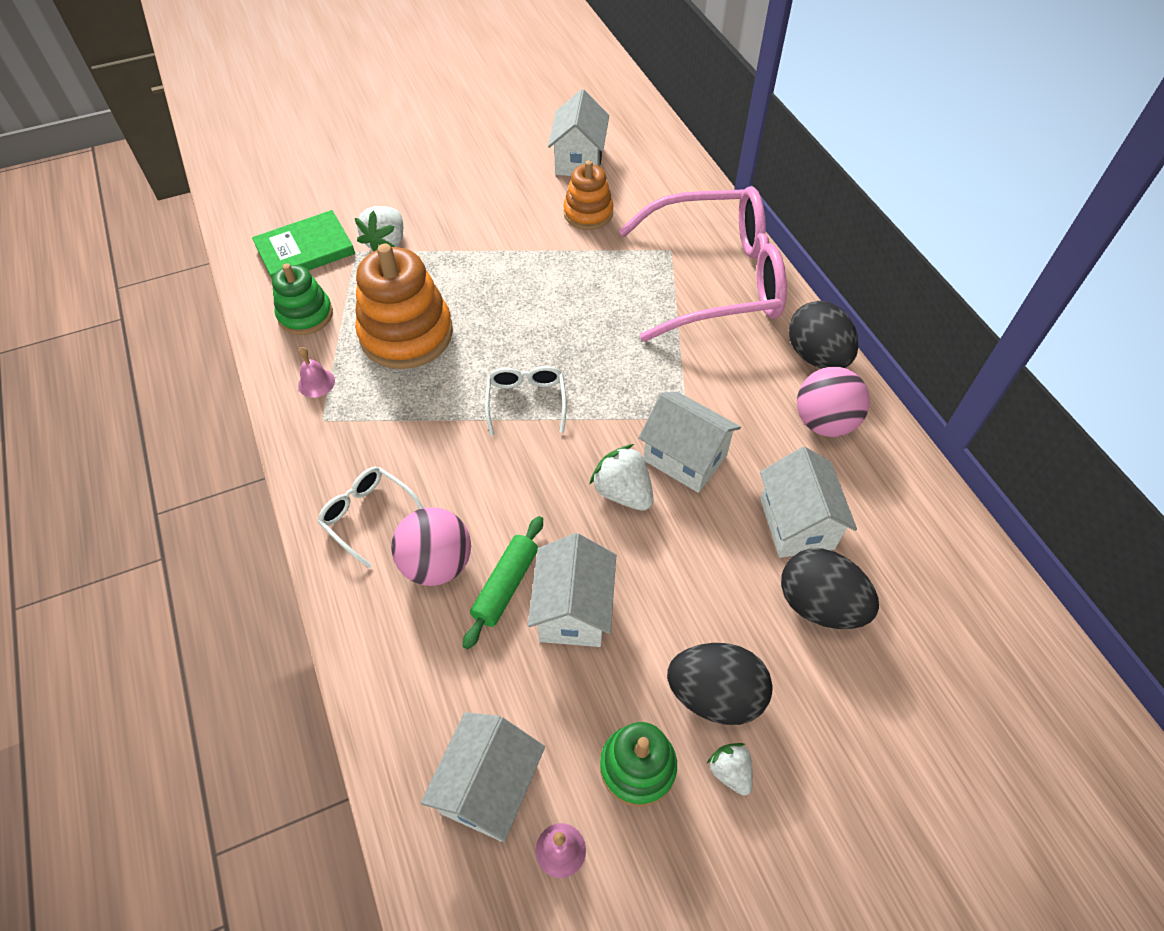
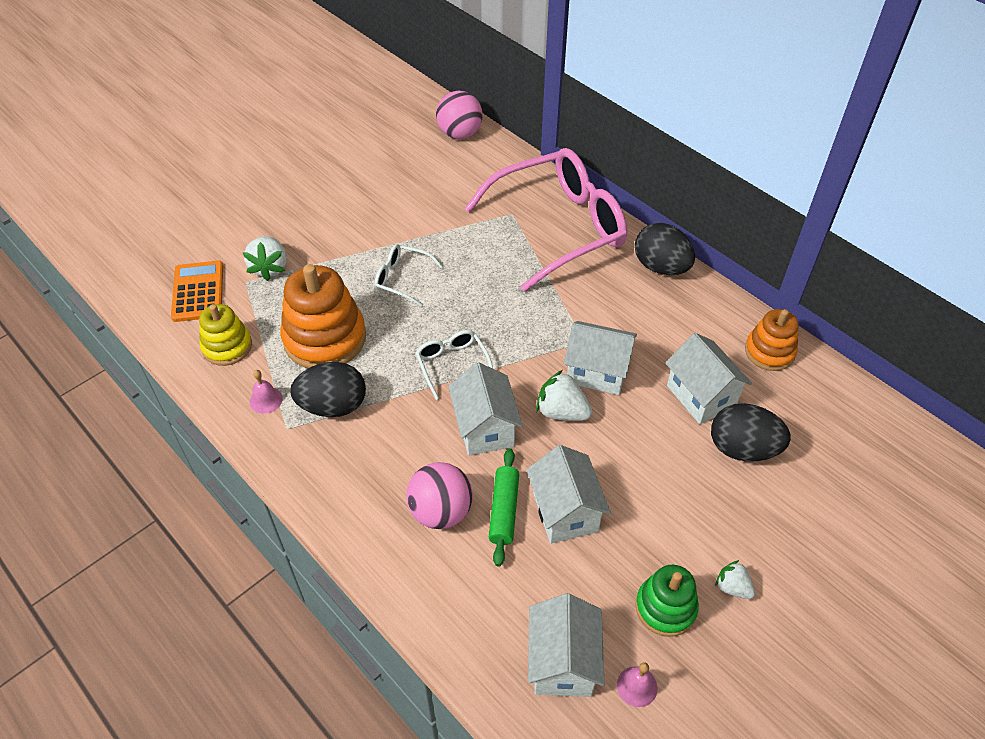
camera: 20 degrees left, 5 degrees down
green book [252,210,355,279] -> orange calculator [171,261,223,322]
green stacking toy [272,263,333,335] -> yellow stacking toy [199,304,252,366]
white glasses [318,467,424,568] -> white glasses moved to [374,244,443,307]
white house [548,89,609,176] -> white house moved to [448,362,523,456]
orange stacking toy [563,160,614,230] -> orange stacking toy moved to [745,309,799,371]
black egg [667,643,773,725] -> black egg moved to [290,362,366,417]
pink ball [797,367,870,437] -> pink ball moved to [436,91,483,139]

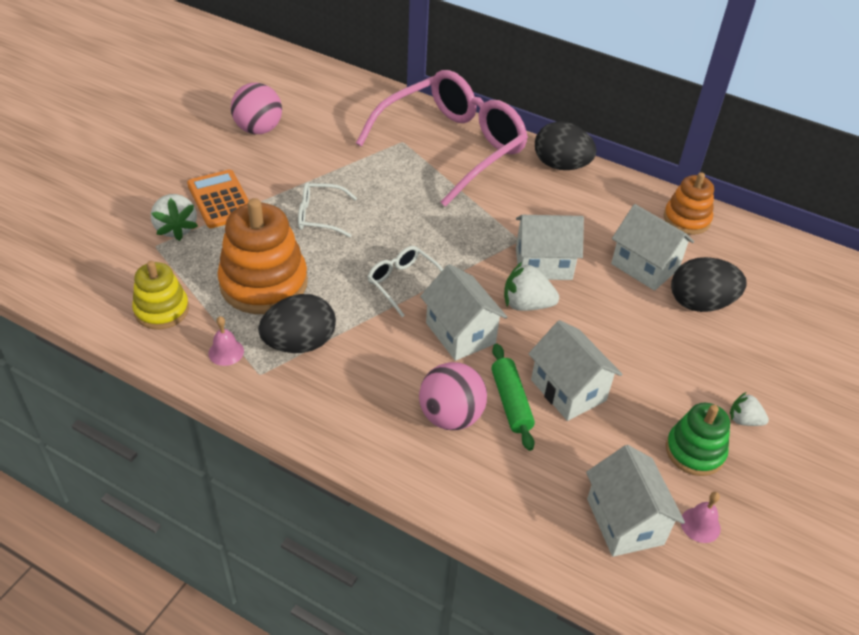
camera: 20 degrees left, 5 degrees down
orange calculator [171,261,223,322] -> orange calculator moved to [187,170,249,228]
pink ball [436,91,483,139] -> pink ball moved to [231,83,282,134]

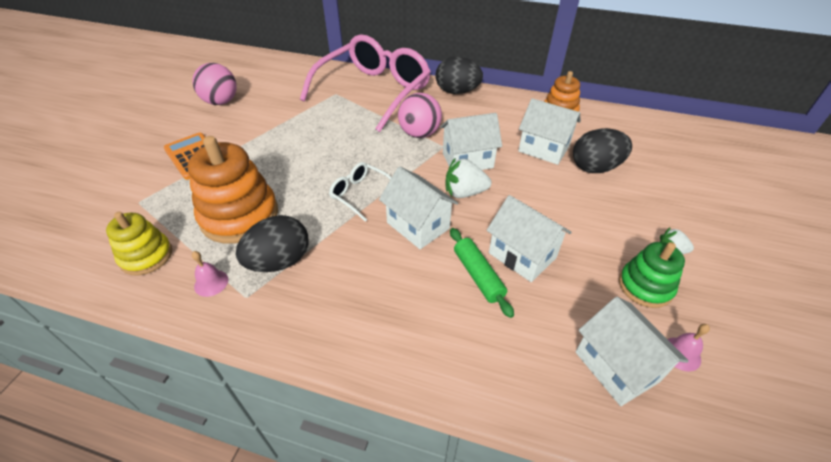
camera: 10 degrees left, 0 degrees up
white strawberry [151,194,198,241] -> none
white glasses [298,182,357,237] -> none
pink ball [419,362,487,430] -> pink ball moved to [398,93,442,138]

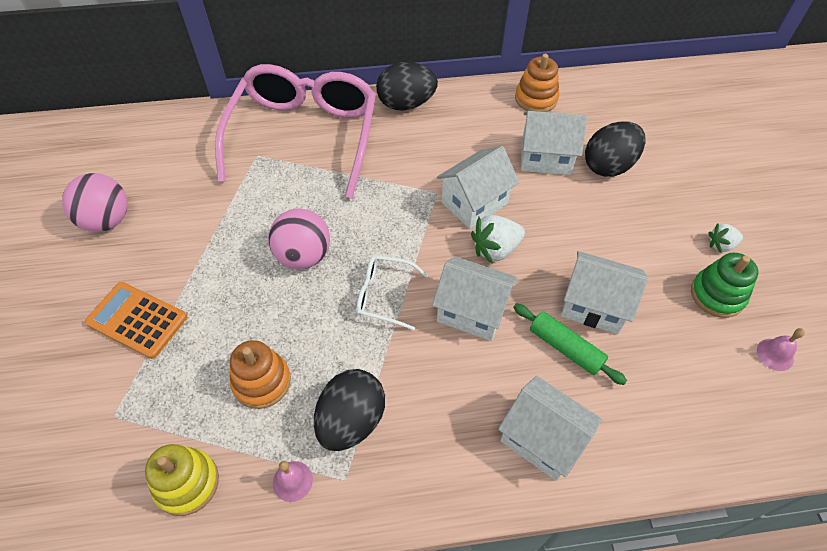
camera: 25 degrees left, 10 degrees up
orange stacking toy [188,136,278,244] -> orange stacking toy [230,340,291,409], size x0.60
pink ball [398,93,442,138] -> pink ball moved to [268,208,330,269]
white house [575,297,689,406] -> white house moved to [498,376,602,481]

